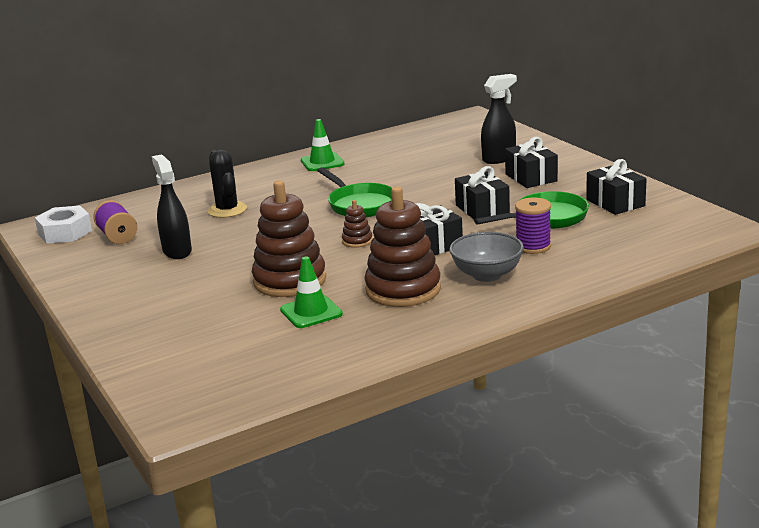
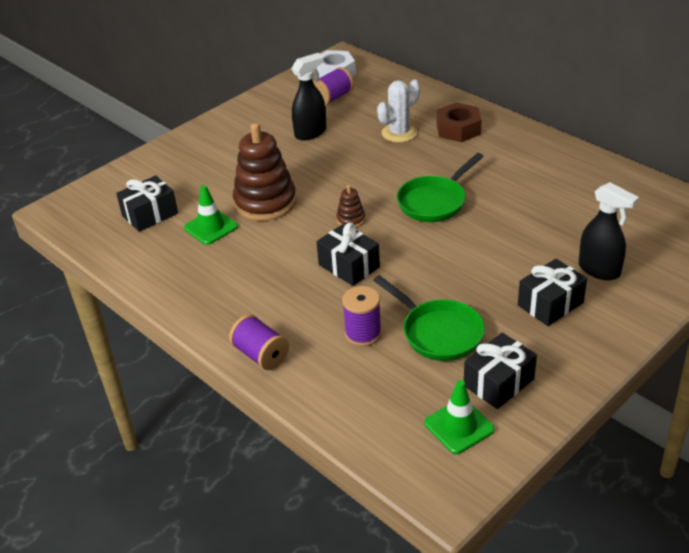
camera: 75 degrees right, 15 degrees up
black cactus [208,150,247,218] -> white cactus [377,79,420,143]
green traffic cone [301,119,345,171] -> green traffic cone moved to [424,380,495,454]
brown stacking toy [364,187,441,307] -> none
grey bowl [449,232,524,282] -> none
black gift [455,166,510,219] -> black gift moved to [116,176,178,232]
none -> purple spool [229,314,289,370]
none -> brown nut [437,102,482,142]

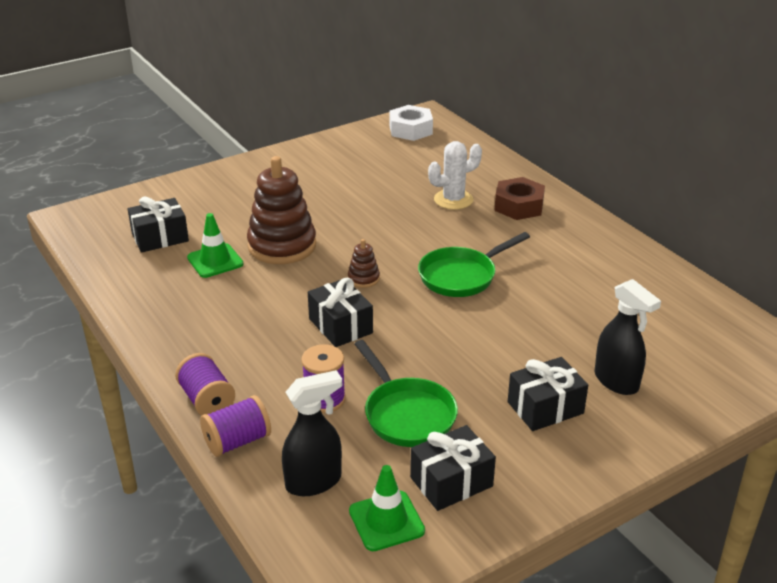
camera: 10 degrees right, 5 degrees down
black spray bottle [291,53,327,140] -> black spray bottle moved to [282,370,342,496]
purple spool [313,67,354,105] -> purple spool moved to [200,395,271,457]

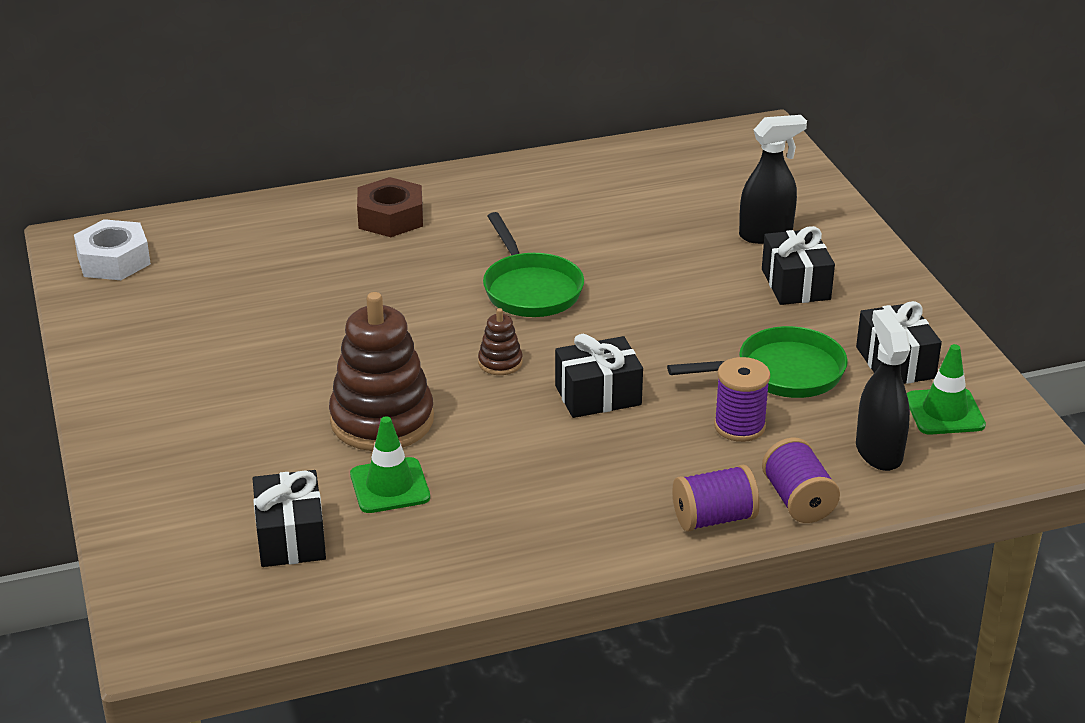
camera: 75 degrees left, 0 degrees up
white cactus [428,141,482,210] -> none

